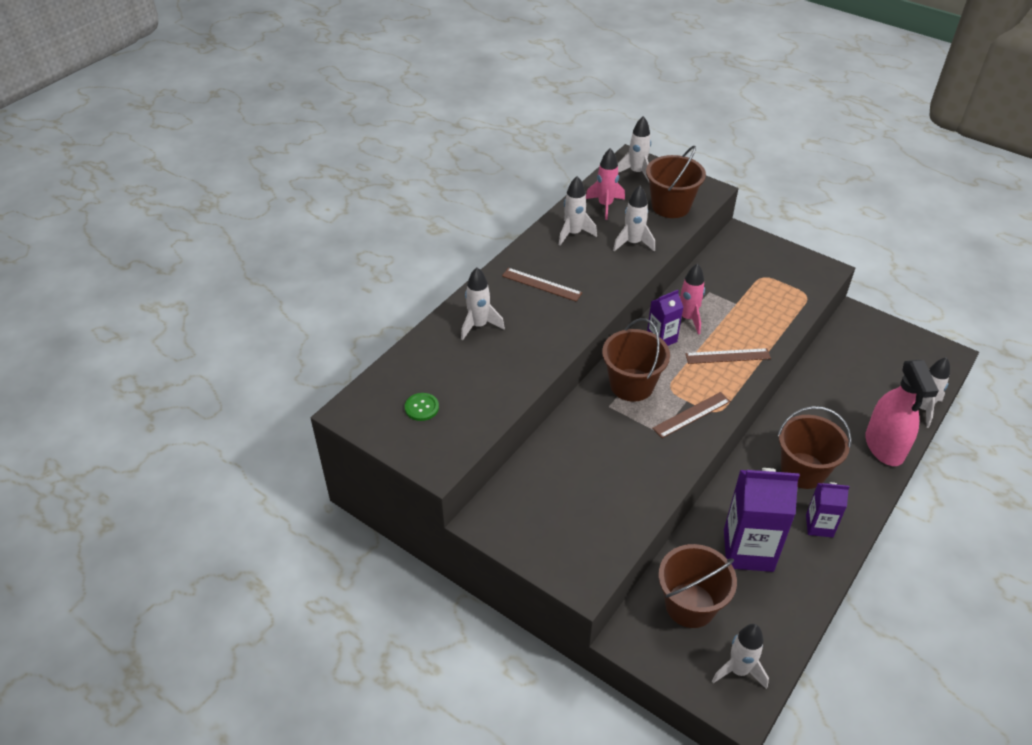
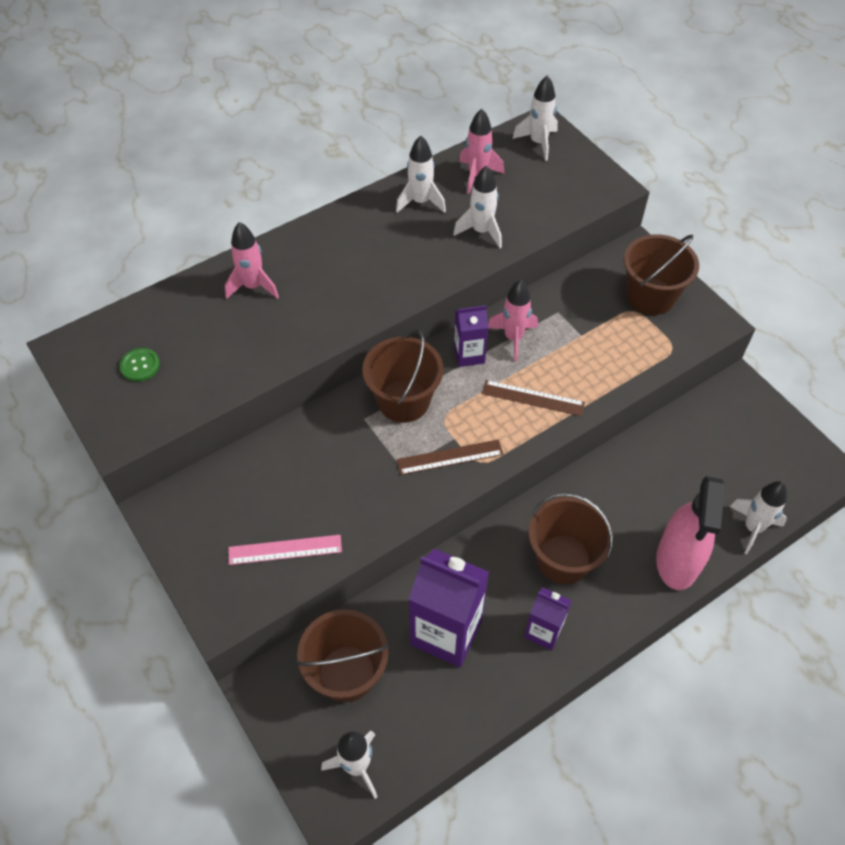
camera: 20 degrees right, 10 degrees up
white rocket [461,267,505,340] -> pink rocket [225,222,279,299]
brown ruler [502,268,582,302] -> none
brown bucket [646,146,706,218] -> brown bucket moved to [624,234,699,315]
none -> pink ruler [229,535,342,565]

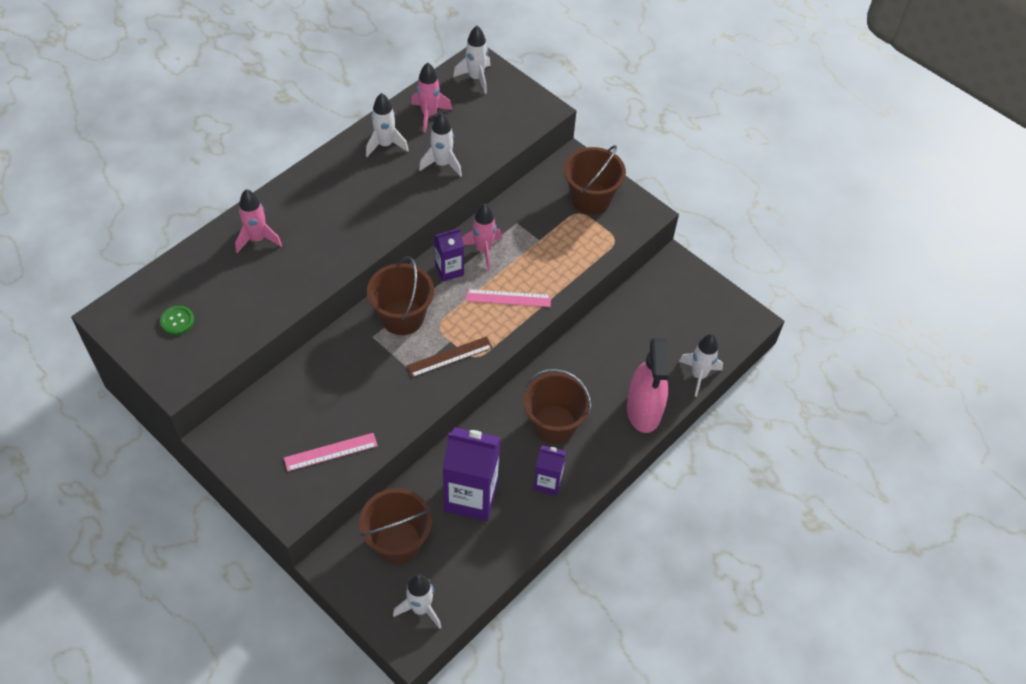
camera: 15 degrees left, 0 degrees up
brown ruler [482,380,585,416] -> pink ruler [466,289,551,307]

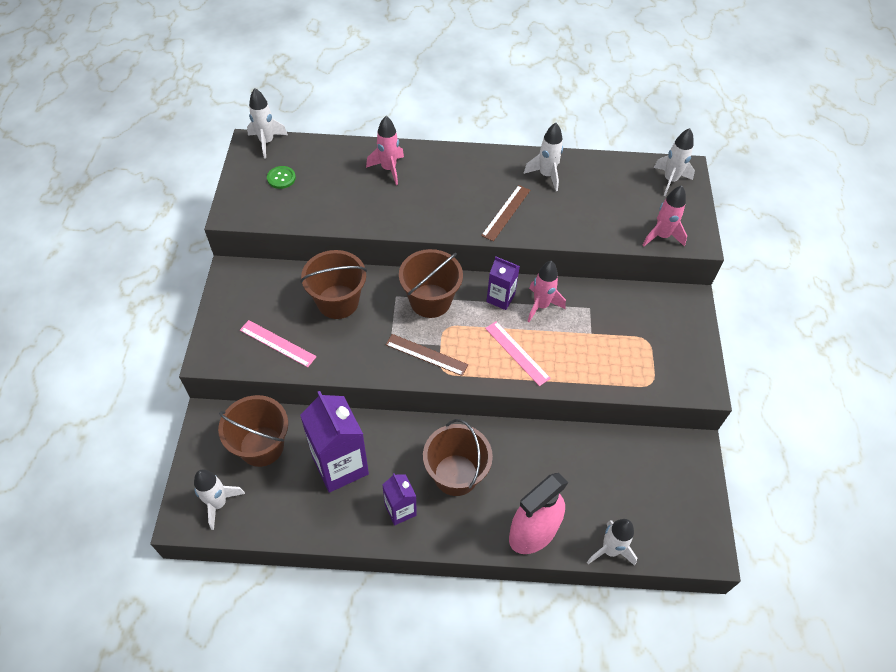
camera: 50 degrees right, 0 degrees up
pink rocket [411,62,452,132] -> pink rocket moved to [643,185,687,247]
white rocket [419,113,462,177] -> white rocket moved to [247,88,288,159]
brown bucket [564,145,626,215] -> brown bucket moved to [300,250,367,319]
none -> brown ruler [481,185,530,241]

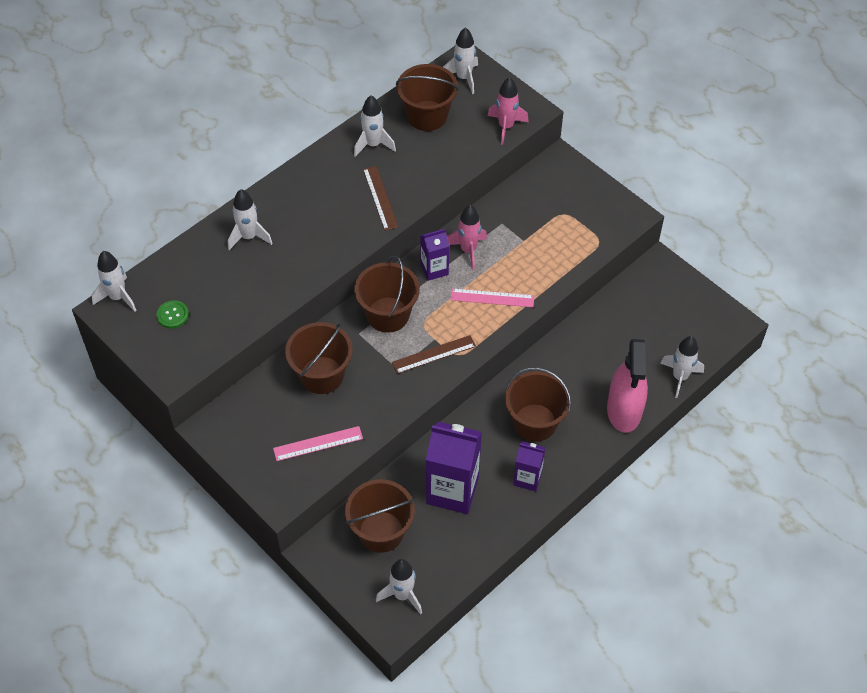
camera: 45 degrees left, 0 degrees up
pink rocket [366,116,404,185] -> white rocket [228,189,272,250]
none -> brown bucket [396,64,459,131]

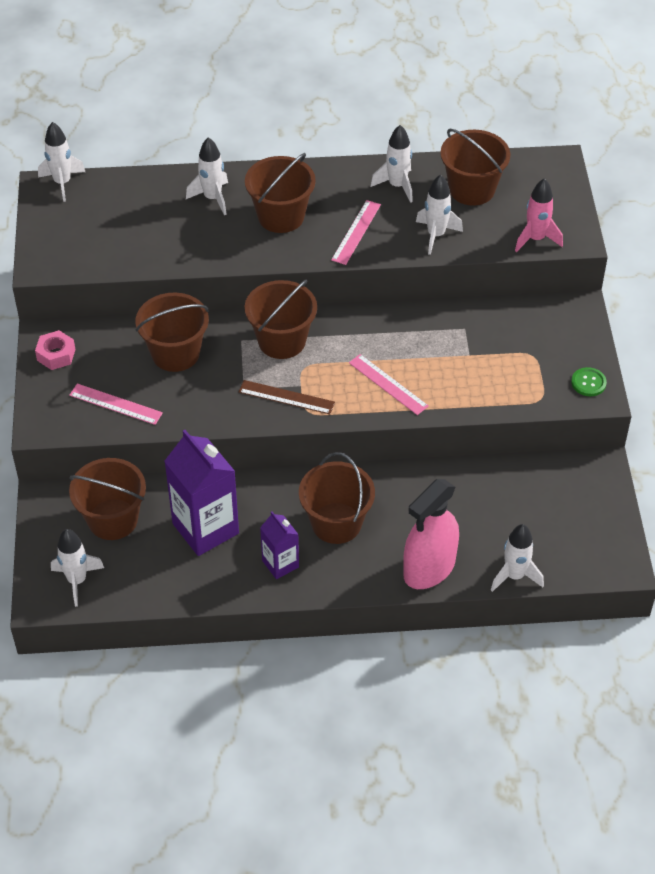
camera: 40 degrees right, 5 degrees down
green button [157,300,189,328] -> green button moved to [571,367,607,396]
brown ruler [363,166,398,231] -> pink ruler [331,200,381,265]
purple carton [420,229,449,281] -> none
white rocket [443,27,478,94] -> white rocket moved to [416,174,463,255]
pink rocket [447,205,487,270] -> none
none -> pink nut [35,330,76,370]
none -> brown bucket [245,153,316,233]

